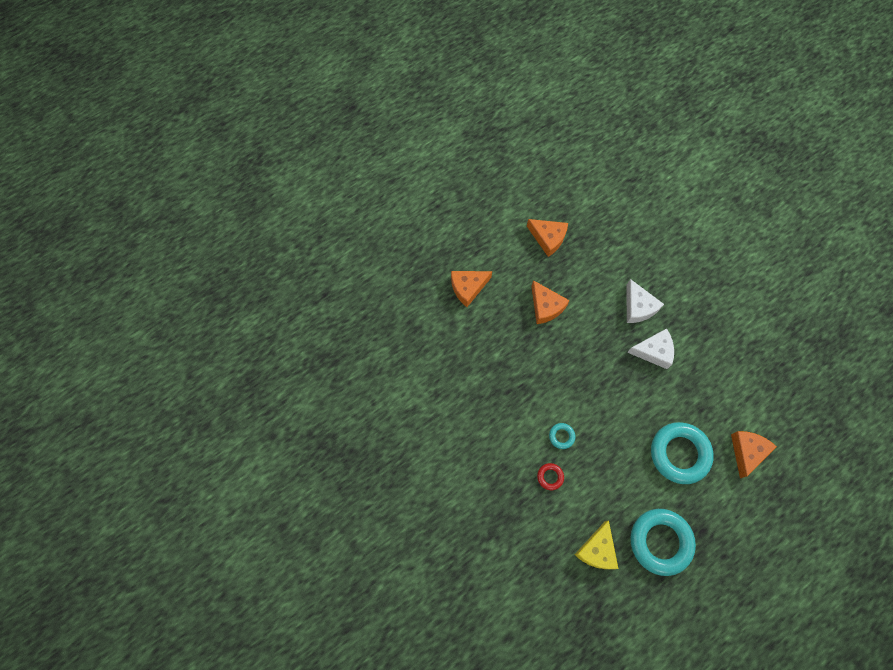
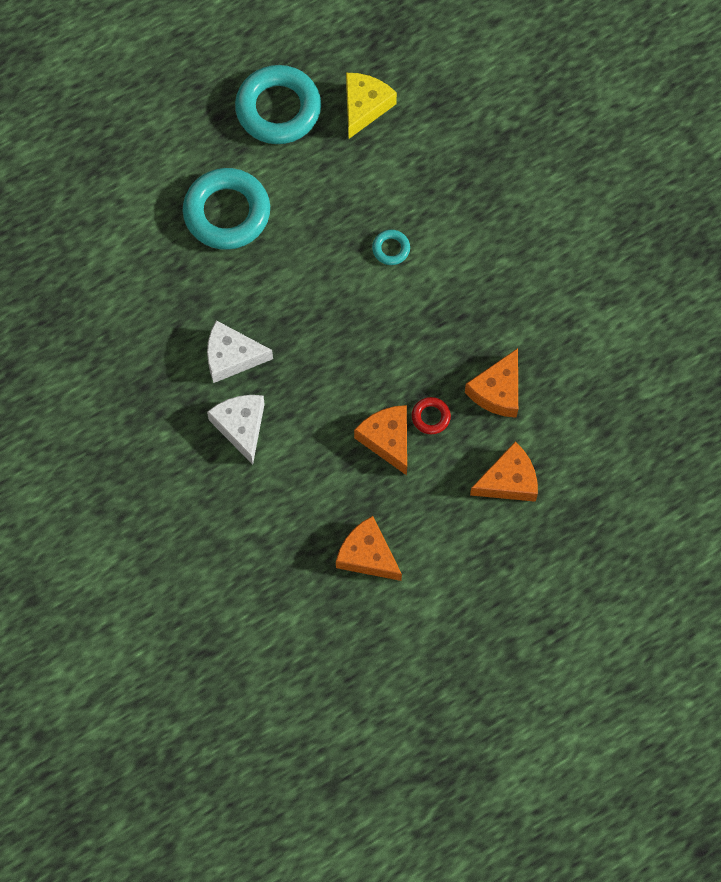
camera: 175 degrees left, 0 degrees up
red ring [537,463,564,490] -> red ring moved to [411,397,451,434]
orange cheese [731,431,777,478] -> orange cheese moved to [465,348,518,418]

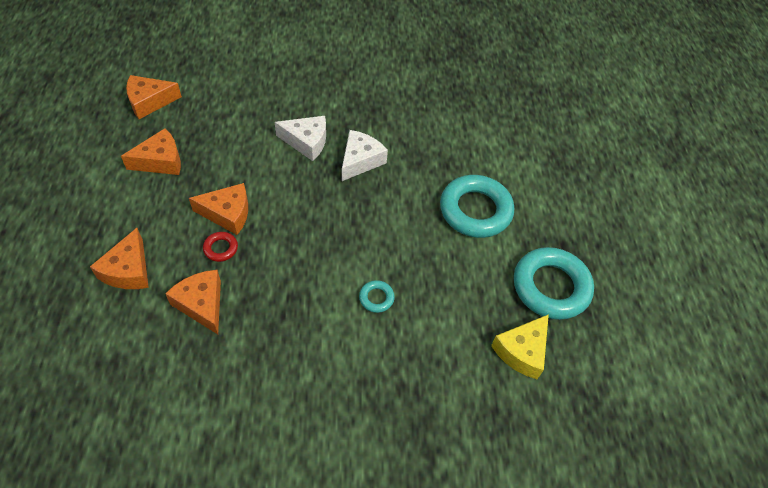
camera: 115 degrees right, 15 degrees down
yellow cheese [346,73,397,139] -> yellow cheese turned 75 degrees clockwise [491,314,549,379]
none -> orange cheese [126,75,182,119]

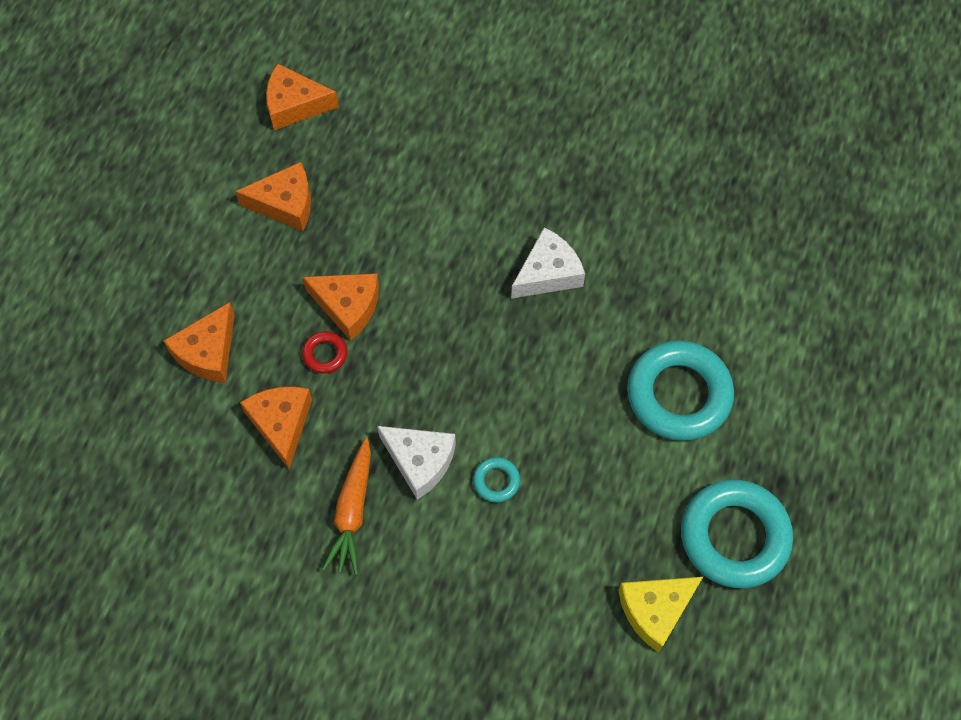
camera: 25 degrees right, 10 degrees up
white cheese [275,116,326,161] -> white cheese moved to [377,426,456,500]
none -> orange carrot [322,438,371,575]

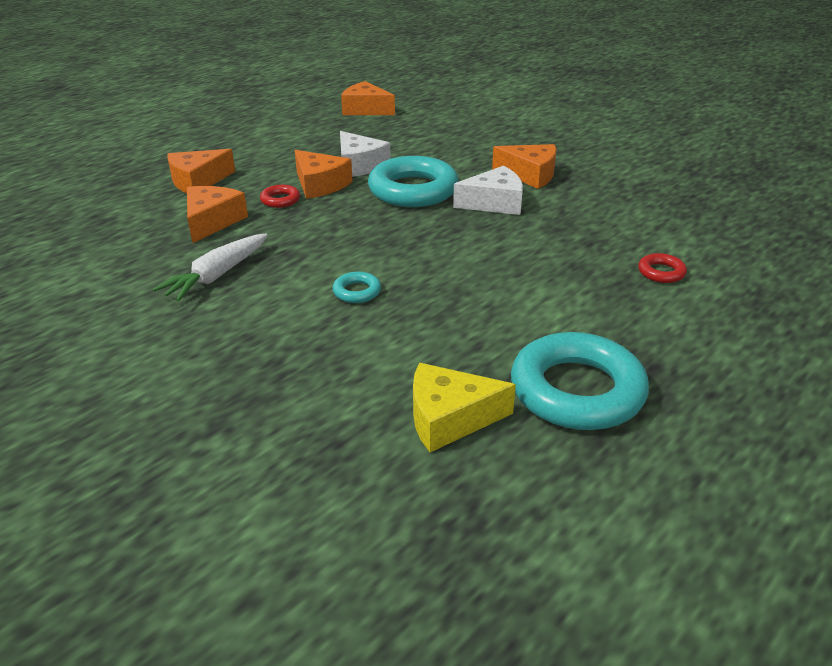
camera: 25 degrees right, 30 degrees down
orange cheese [235,162,311,231] -> orange cheese moved to [492,144,557,189]
orange carrot [322,438,371,575] -> white carrot [153,234,268,301]
white cheese [377,426,456,500] -> white cheese moved to [340,131,391,177]
turquoise ring [627,340,734,441] -> turquoise ring moved to [368,156,459,207]
none -> red ring [638,253,687,283]

